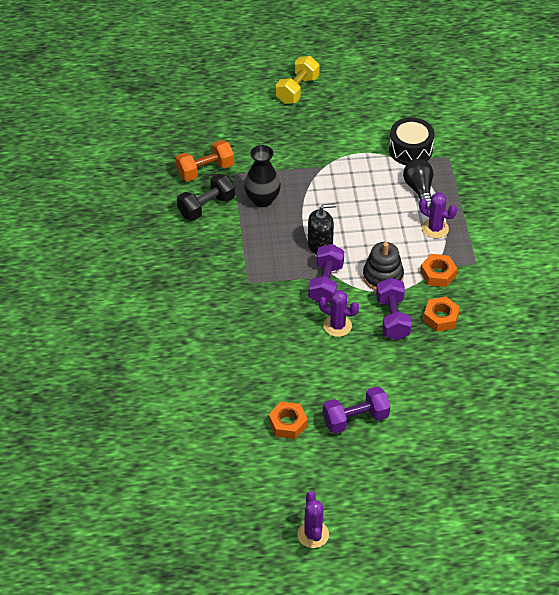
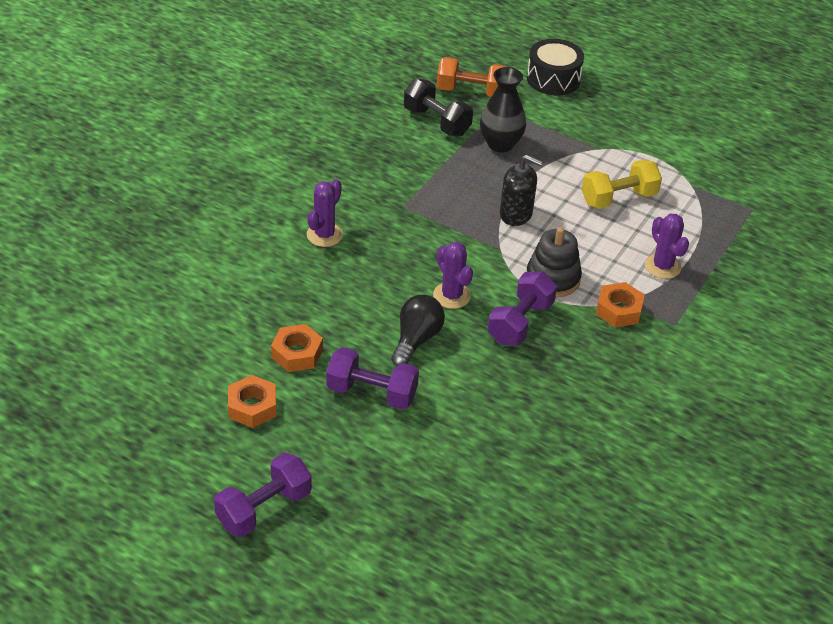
camera: 35 degrees right, 5 degrees down
black dumbbell [177,174,235,221] -> black dumbbell turned 45 degrees clockwise [404,78,473,136]
yellow dumbbell [276,56,320,104] -> yellow dumbbell moved to [582,159,662,209]
purple cactus [297,491,329,548] -> purple cactus moved to [307,179,343,247]
purple dumbbell [308,244,344,303] -> purple dumbbell moved to [214,453,312,537]
black drum [389,117,435,165] -> black drum moved to [527,39,584,96]
black light bulb [403,159,433,208] -> black light bulb moved to [391,295,445,366]
orange nut [423,297,460,332] -> orange nut moved to [228,375,276,428]

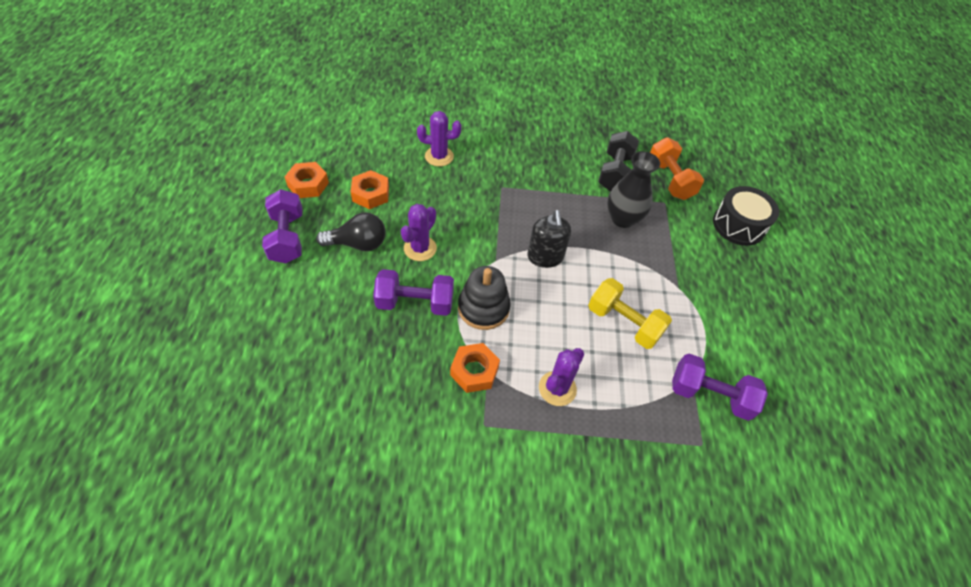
camera: 60 degrees right, 10 degrees up
purple dumbbell [214,453,312,537] -> purple dumbbell moved to [672,353,768,421]
orange nut [228,375,276,428] -> orange nut moved to [351,170,389,209]

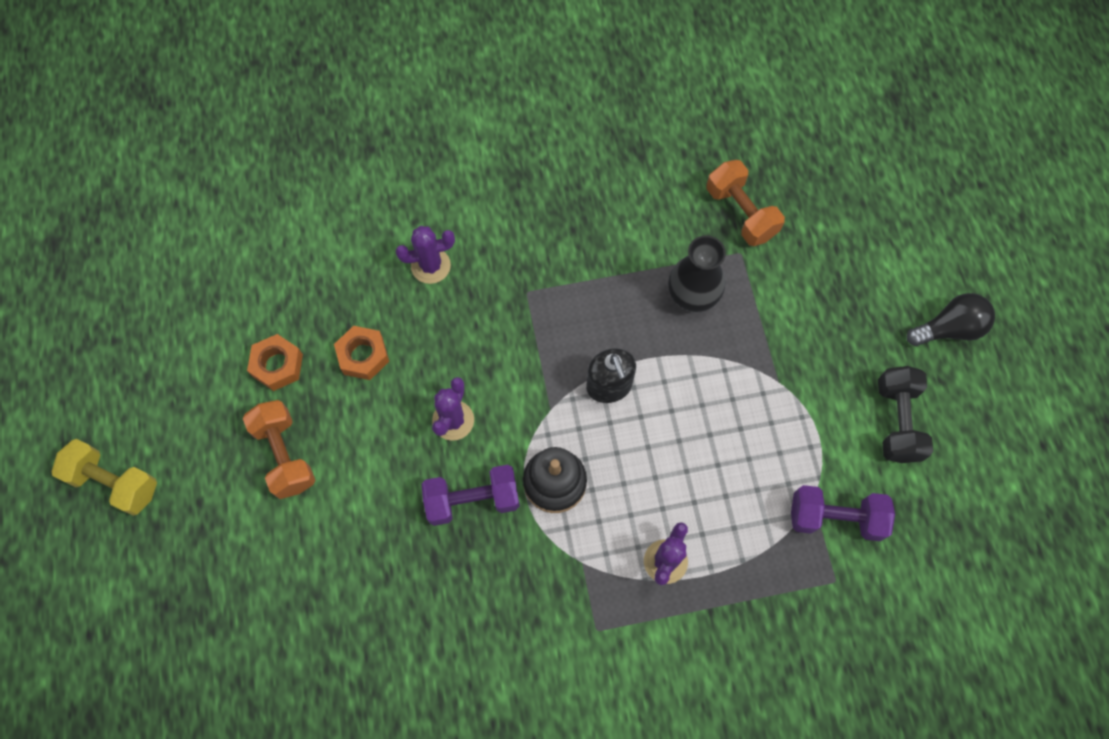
camera: 10 degrees left, 15 degrees up
purple dumbbell [262,189,302,264] -> orange dumbbell [243,400,315,499]
black light bulb [316,212,386,251] -> black light bulb moved to [907,293,995,346]
orange nut [450,343,500,393] -> none
yellow dumbbell [588,278,672,349] -> yellow dumbbell moved to [51,439,157,516]
black dumbbell [598,131,639,192] -> black dumbbell moved to [878,366,933,463]
black drum [713,186,779,246] -> none

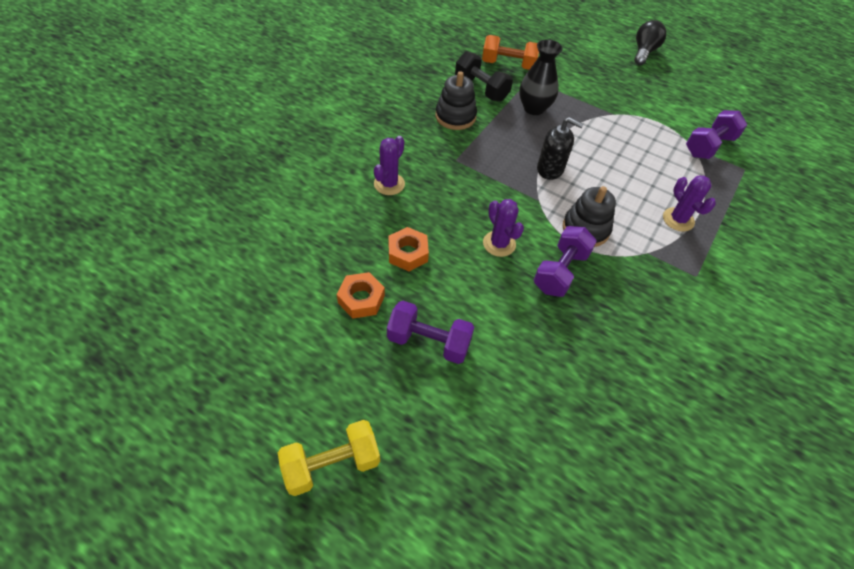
camera: 50 degrees left, 15 degrees down
orange dumbbell [243,400,315,499] -> purple dumbbell [387,301,474,364]
black dumbbell [878,366,933,463] -> black dumbbell moved to [455,51,513,102]
none -> black stacking toy [435,71,477,130]

